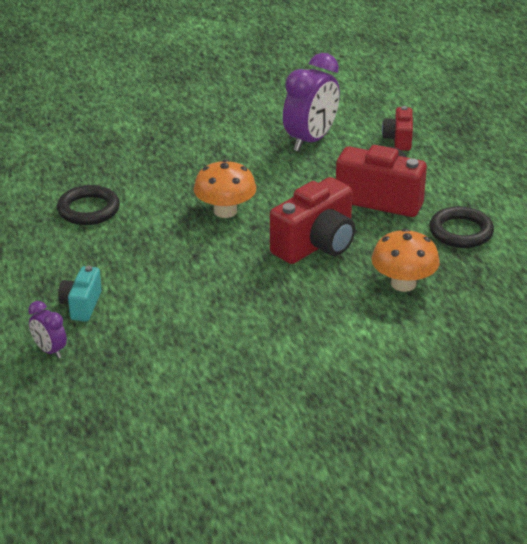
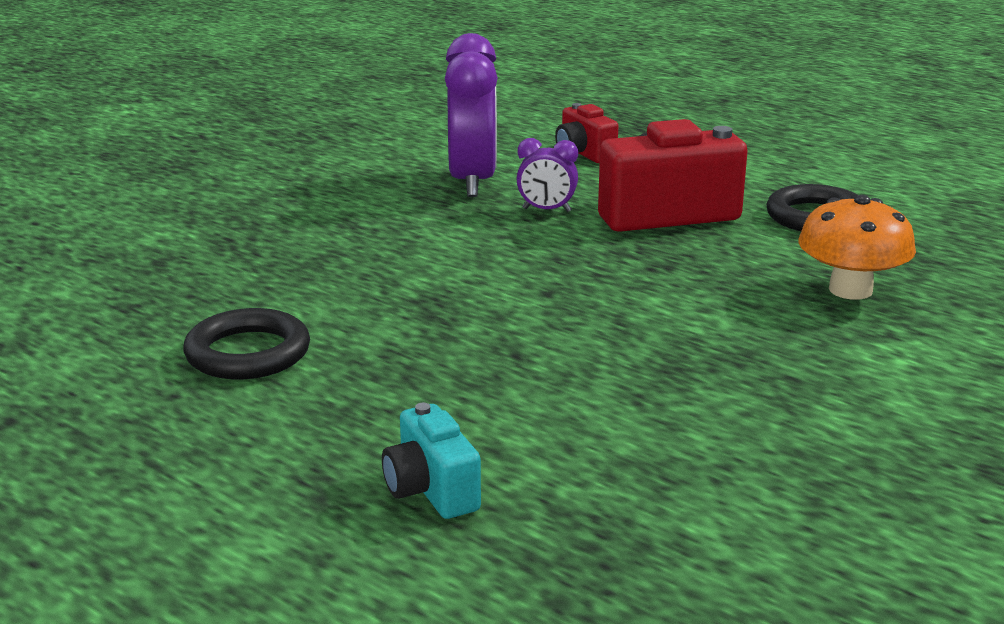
camera: 35 degrees left, 10 degrees down
purple clock [28,301,67,359] -> purple clock moved to [517,138,578,212]
orange mushroom [194,159,256,218] -> none
red camera [270,177,355,264] -> none

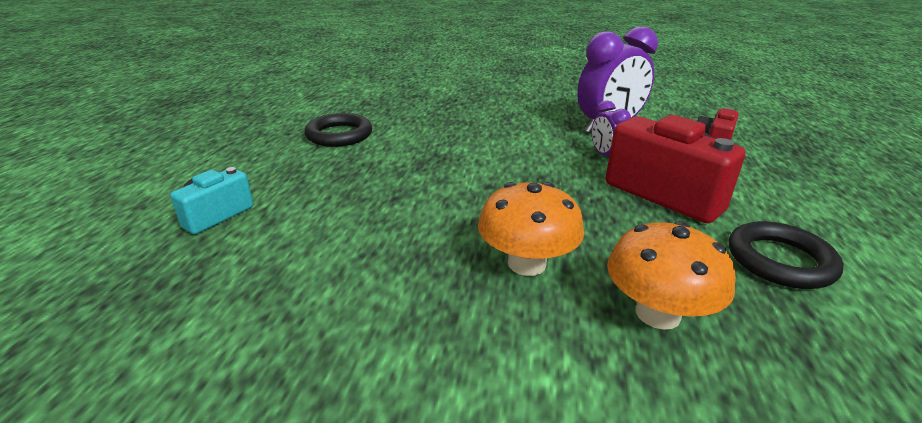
camera: 60 degrees right, 5 degrees up
none -> orange mushroom [478,182,584,276]

